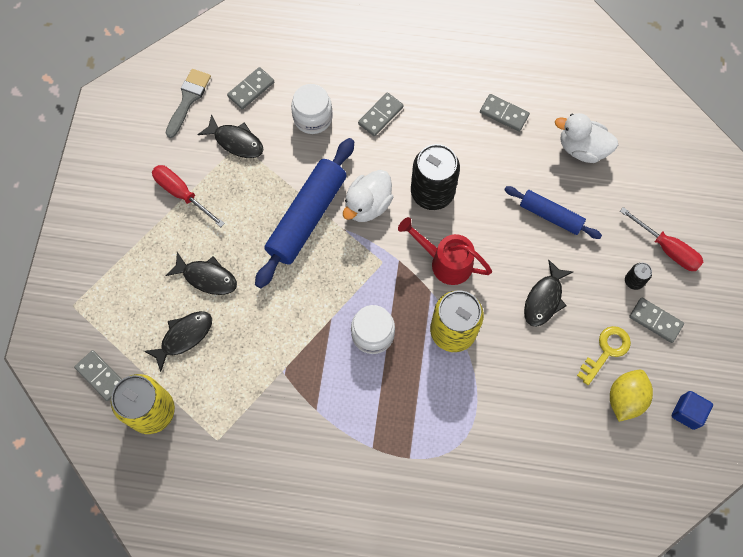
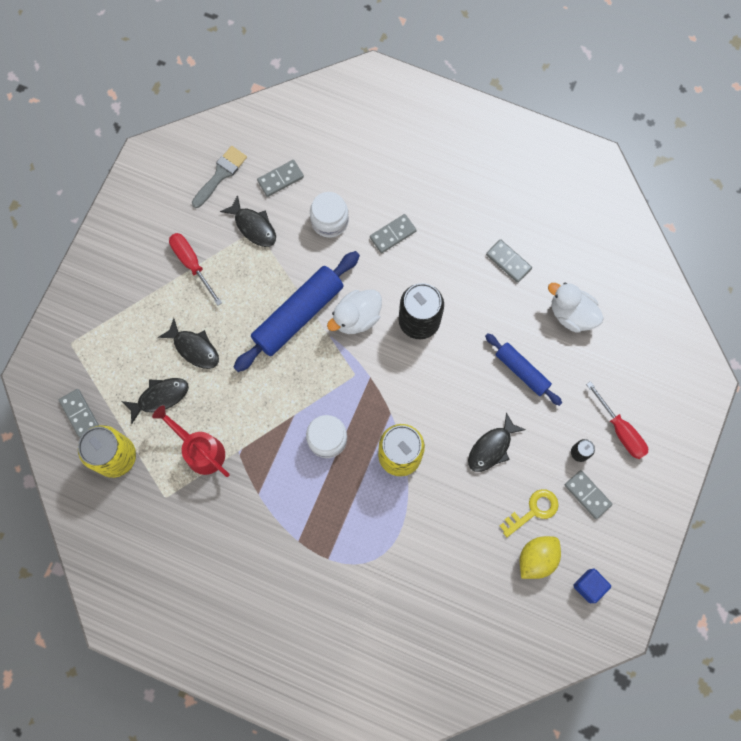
camera: 15 degrees right, 5 degrees up
red watering can [398,217,492,285] -> red watering can moved to [152,405,229,477]

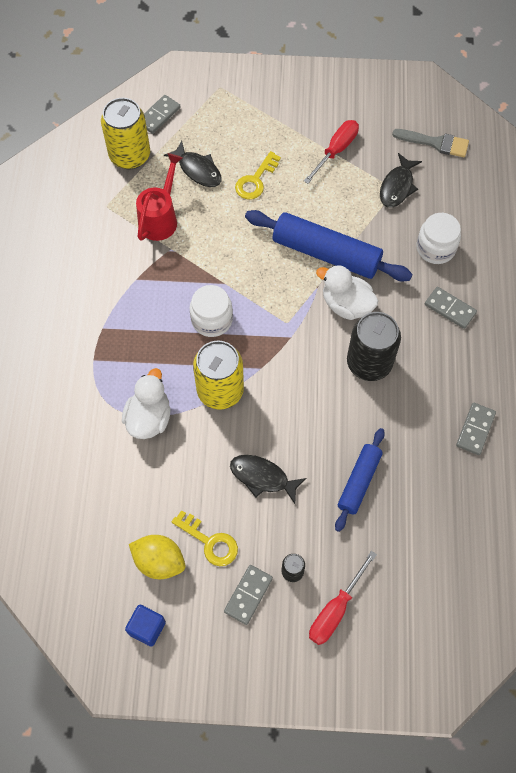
camera: 70 degrees right, 10 degrees down
black fish [158,318,219,369] -> yellow key [235,151,281,199]
grey domino [257,160,304,197] -> none
white duck [548,283,604,333] -> white duck moved to [122,368,171,439]

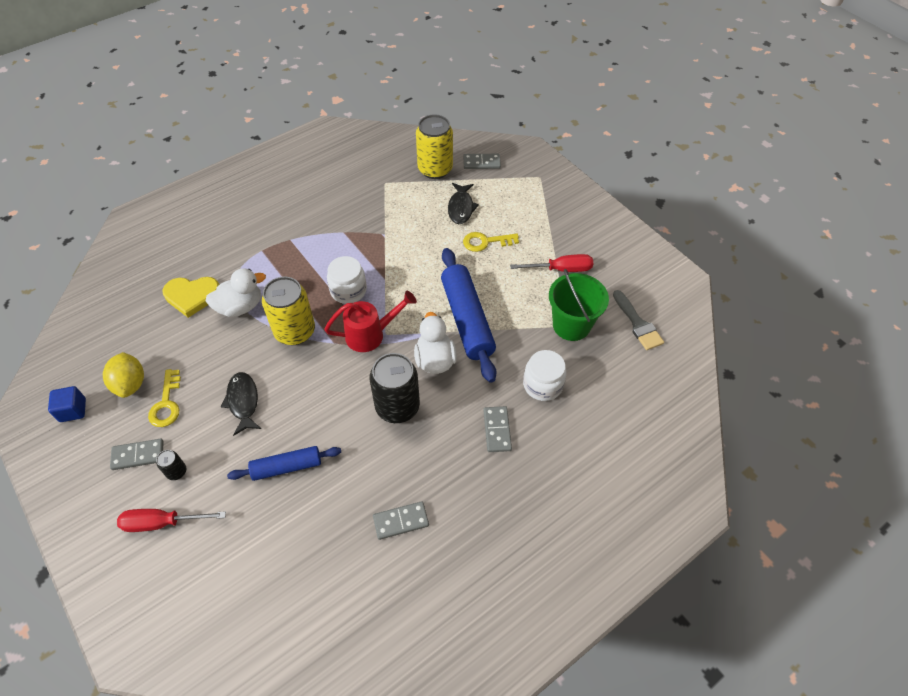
camera: 50 degrees right, 10 degrees down
red watering can [136,153,183,241] -> red watering can moved to [324,291,417,352]
black fish [380,153,422,208] -> green bucket [549,269,609,341]
none -> yellow heart [163,277,219,318]

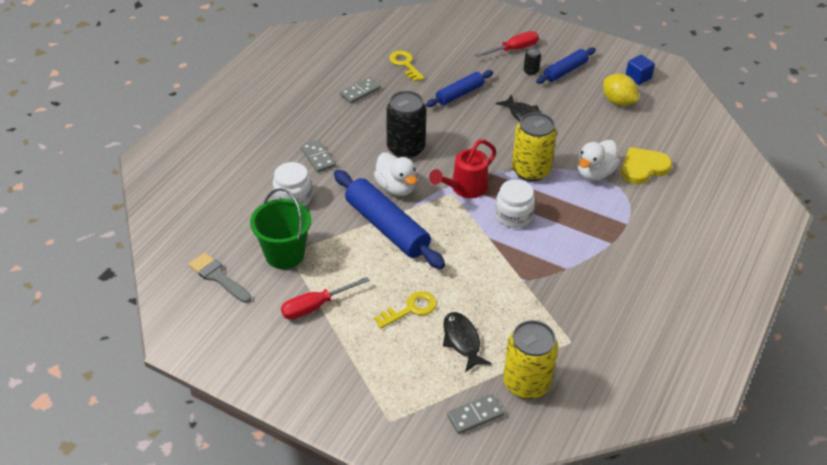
camera: 155 degrees right, 10 degrees down
grey domino [110,439,164,470] -> blue rolling pin [536,47,596,84]
yellow key [148,369,181,427] -> yellow key moved to [389,51,424,82]

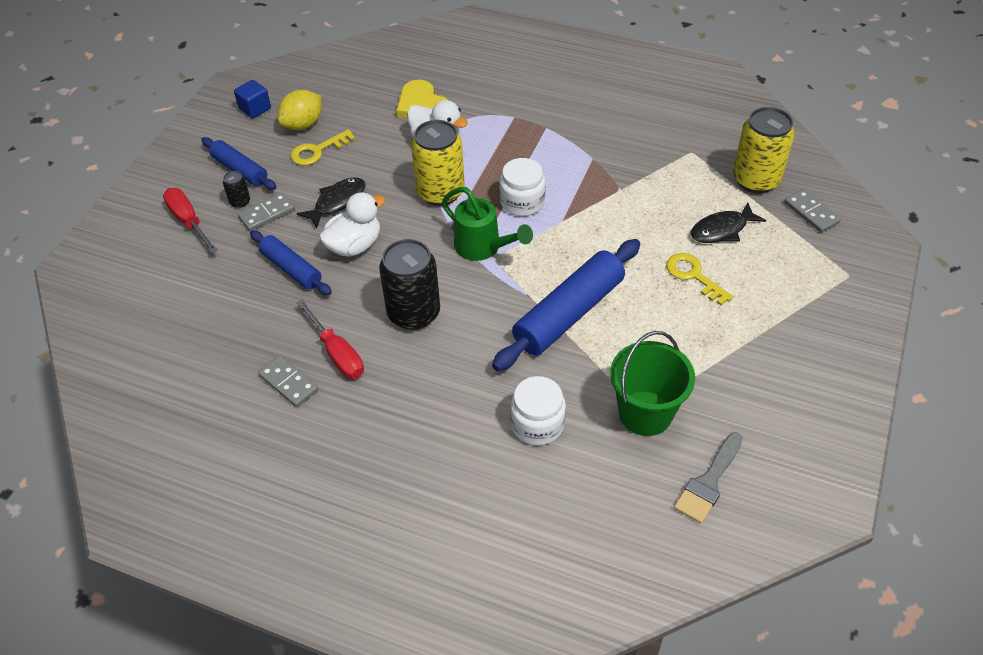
camera: 95 degrees left, 5 degrees up
red screwdriver [281,277,370,320] -> red screwdriver moved to [297,299,364,379]
grey domino [301,140,336,173] -> grey domino moved to [238,193,295,231]
white duck [374,152,417,196] -> white duck moved to [319,192,385,257]
yellow key [389,51,424,82] -> yellow key moved to [291,129,355,165]
red watering can [429,139,496,198] -> green watering can [442,187,533,261]

